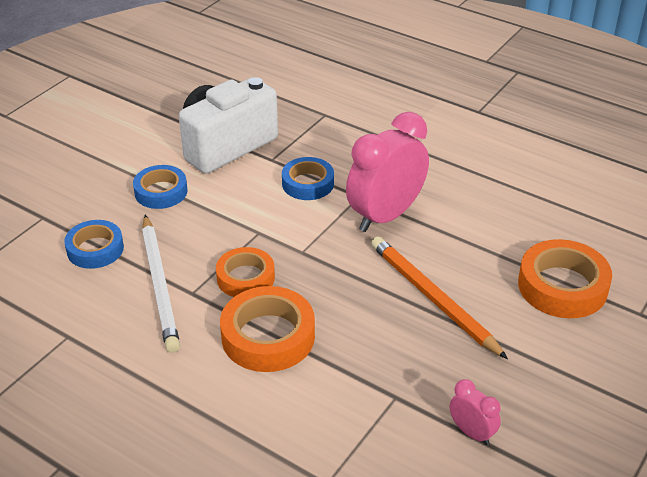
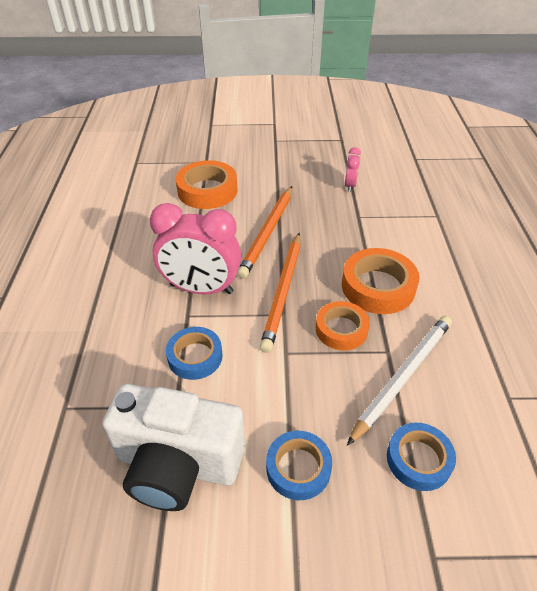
camera: 125 degrees left, 5 degrees up
none -> orange pencil [260,233,301,353]

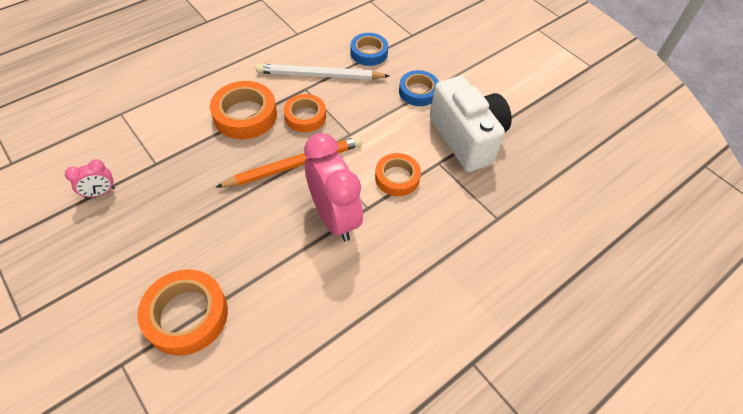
camera: 130 degrees left, 10 degrees up
blue tape [166,327,222,380] -> orange tape [375,153,421,196]
orange pencil [237,186,292,279] -> none

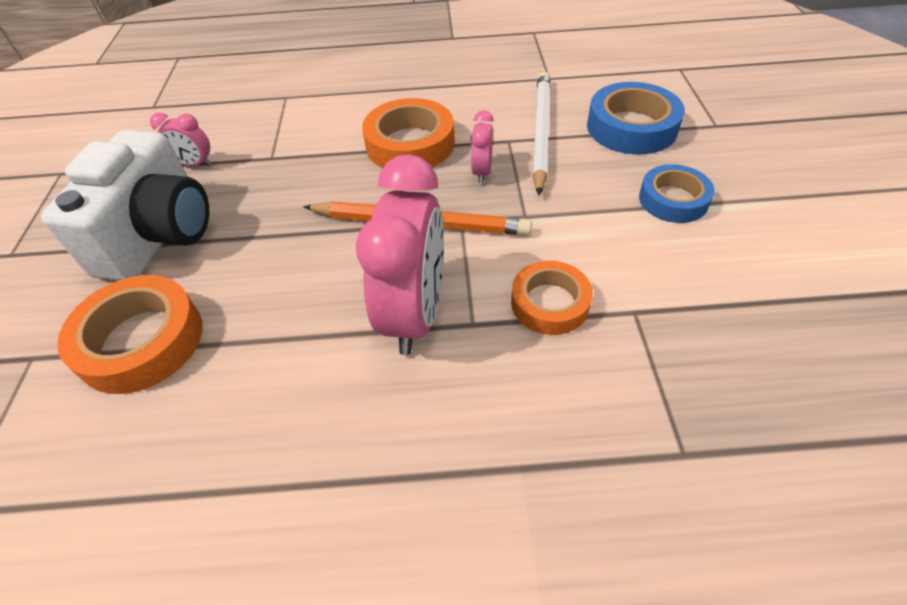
camera: 40 degrees right, 5 degrees down
white pencil [256,64,389,80] -> white pencil turned 60 degrees clockwise [532,71,551,196]
orange tape [284,94,326,132] -> pink clock [471,110,494,183]
blue tape [351,33,388,66] -> blue tape [587,82,685,154], size x1.51
white camera [430,76,512,172] -> white camera moved to [41,130,209,281]

